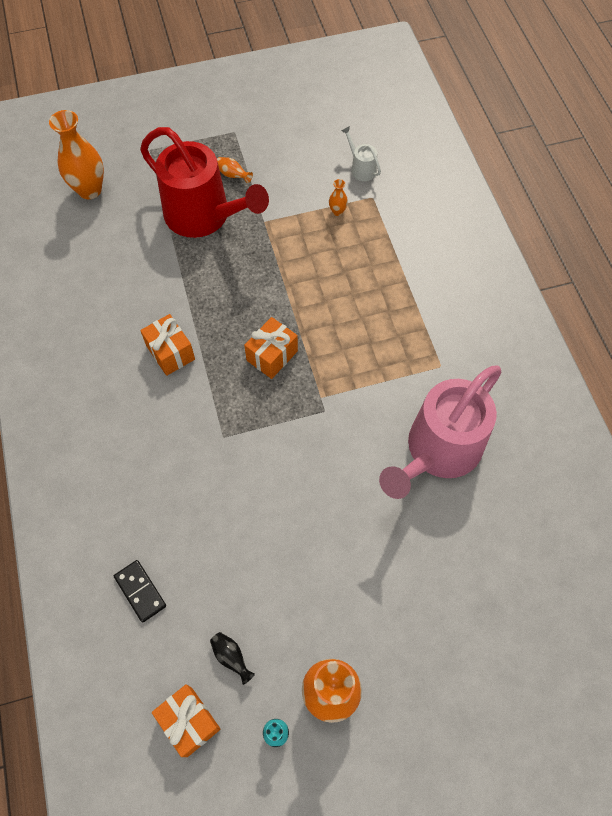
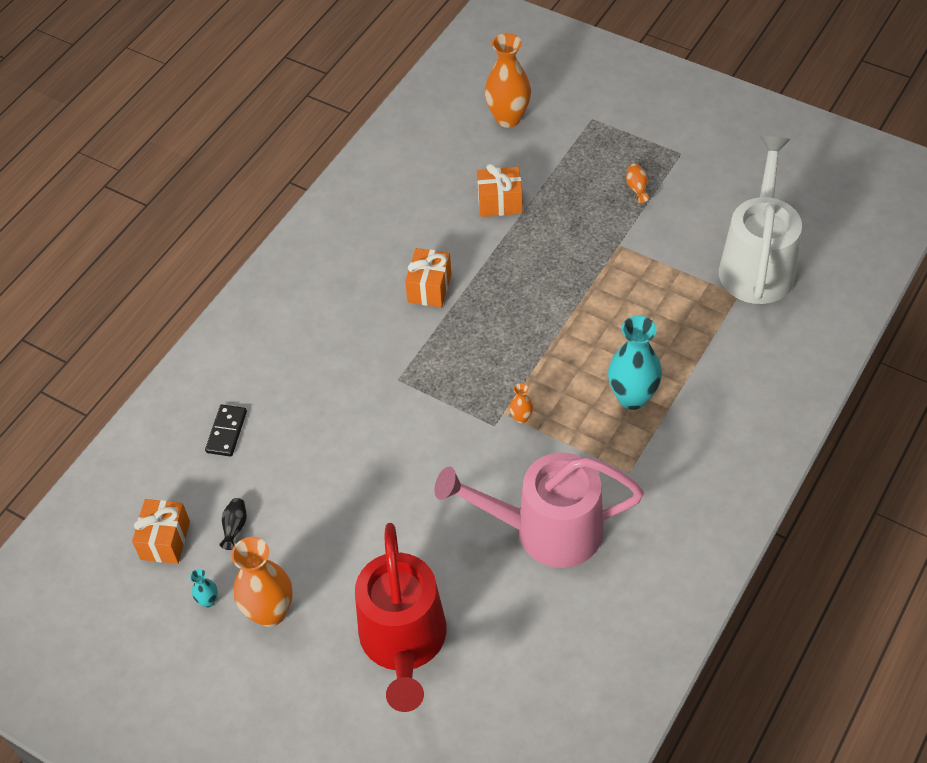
camera: 50 degrees right, 10 degrees down
red watering can [140,127,269,238] -> red watering can moved to [355,523,447,712]
orange gift [244,317,298,379] -> orange gift moved to [477,164,523,217]
orange vase [329,179,348,216] -> orange vase moved to [510,383,533,423]
white watering can [341,126,381,181] -> white watering can [719,136,802,304], size x2.49
none -> turquoise vase [608,315,662,410]

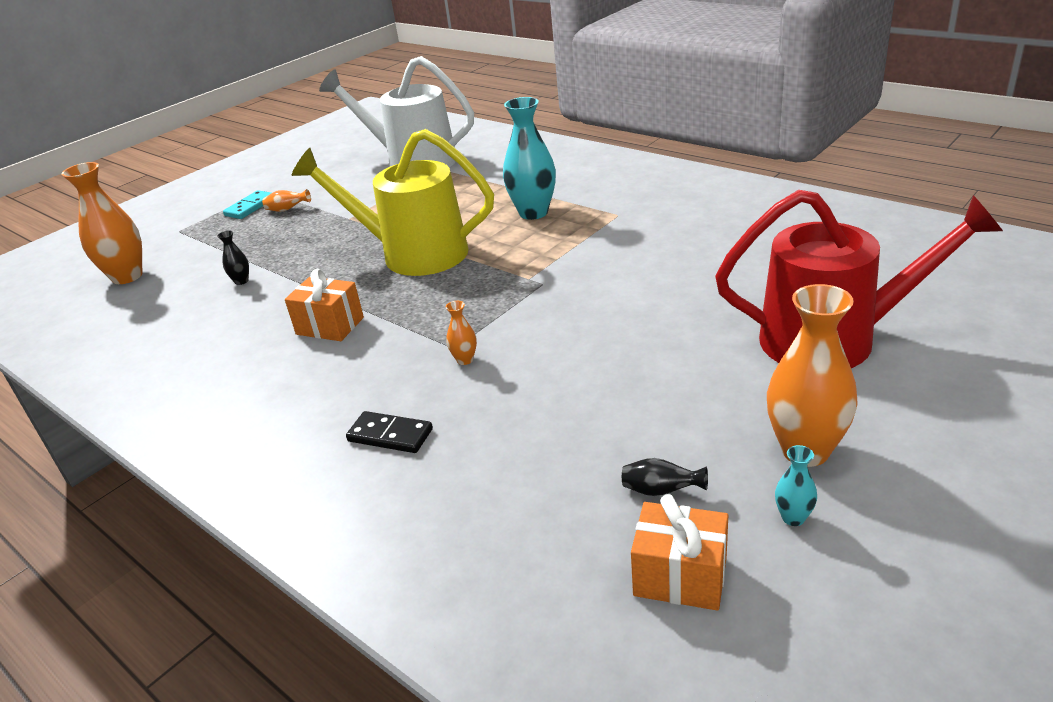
camera: 80 degrees left, 20 degrees down
black domino [205,405,247,457] -> black domino moved to [346,411,433,453]
pink watering can [435,453,644,568] -> none
orange gift [477,164,523,217] -> black vase [217,231,249,285]
orange vase [510,383,533,423] -> orange vase moved to [446,301,477,365]
none -> turquoise domino [223,190,271,219]
none -> yellow watering can [292,129,494,276]

